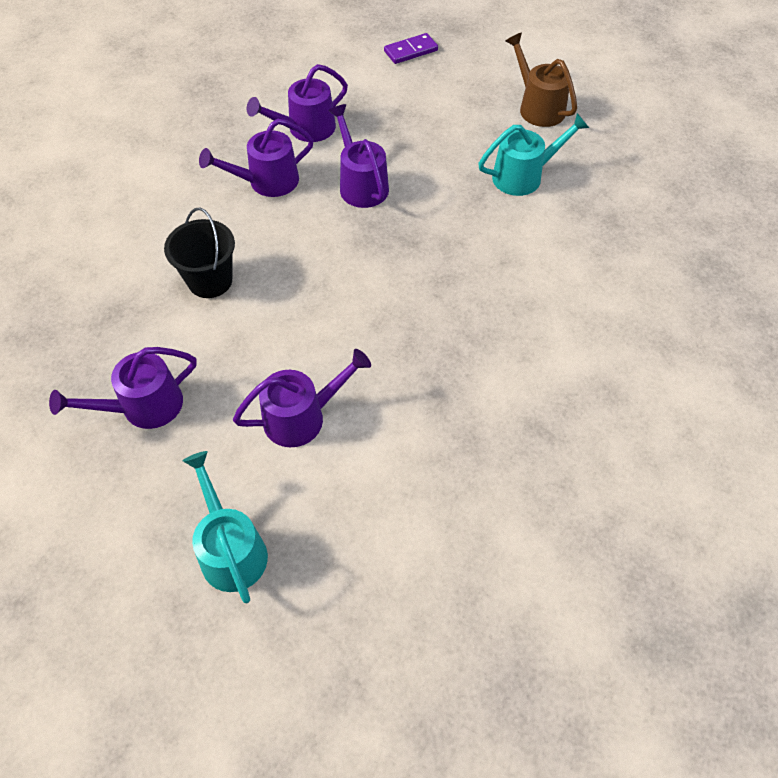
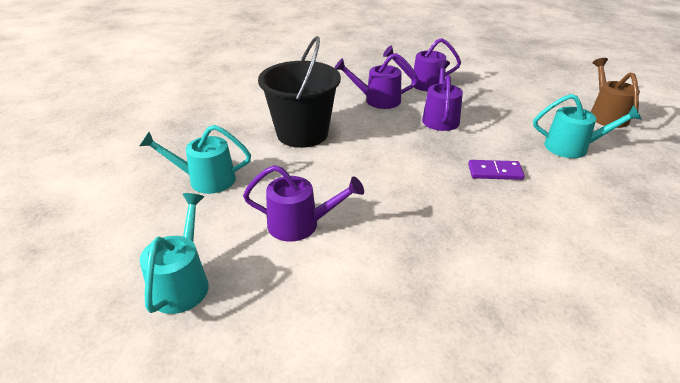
camera: 30 degrees right, 20 degrees down
purple watering can [49,347,197,429] -> turquoise watering can [140,125,251,194]
black bucket [164,208,235,298] -> black bucket [258,36,341,148], size x1.59
purple domino [384,33,438,64] -> purple domino moved to [468,160,525,180]

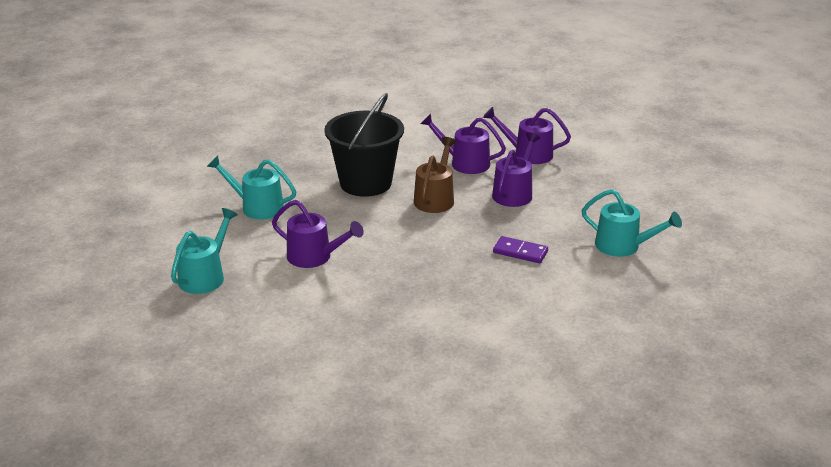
camera: 20 degrees right, 5 degrees down
brown watering can [591,58,640,128] -> brown watering can moved to [414,137,456,213]

